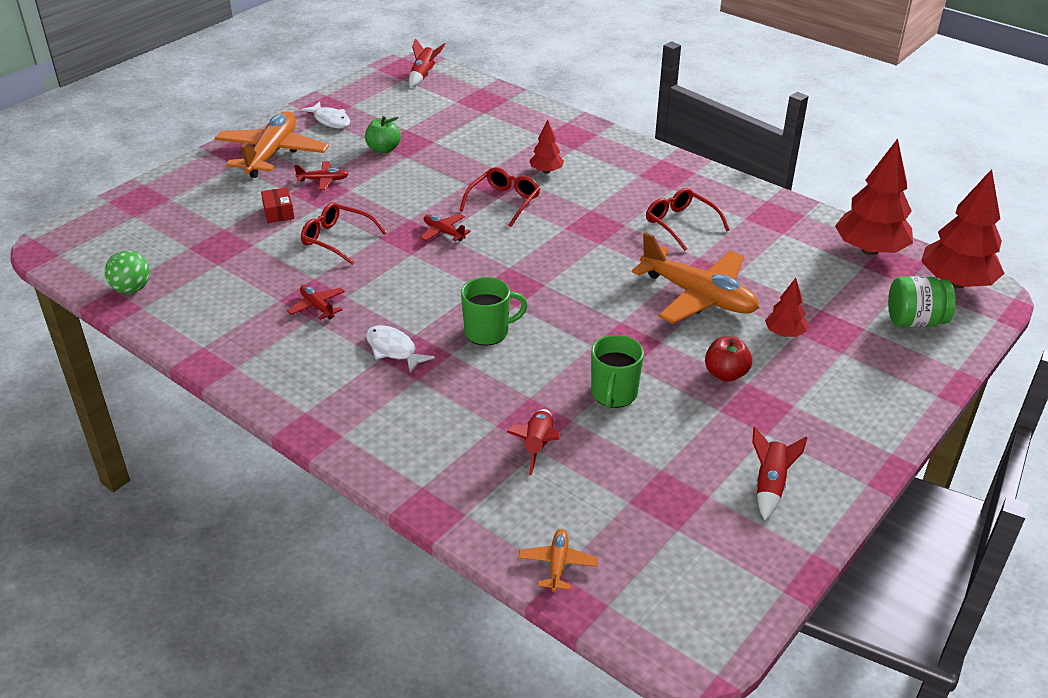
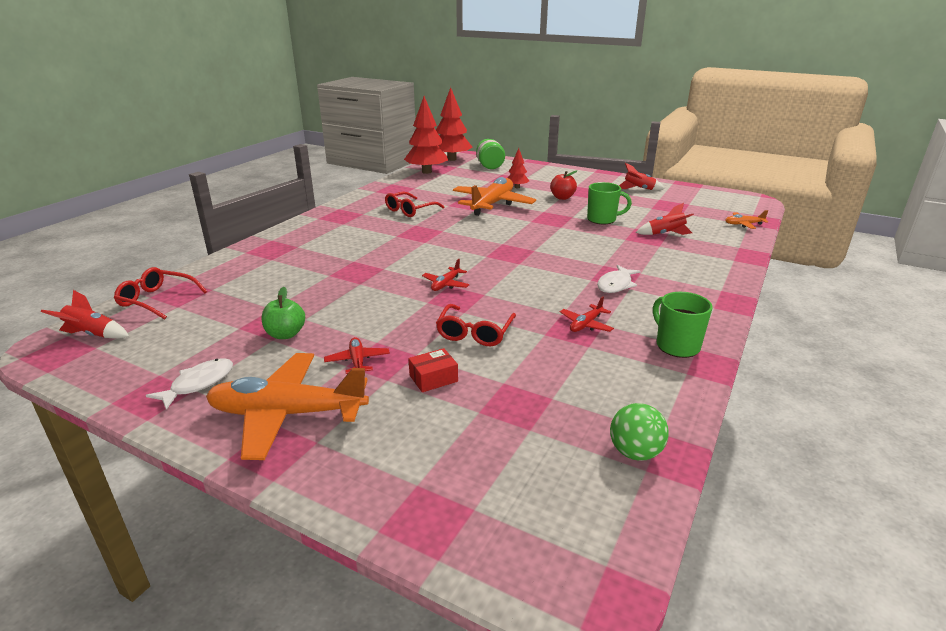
camera: 100 degrees left, 10 degrees down
red glasses [460,167,540,227] -> red glasses moved to [114,267,207,319]
green mug [461,277,528,346] -> green mug moved to [653,292,712,358]
red tree [529,120,564,173] -> none

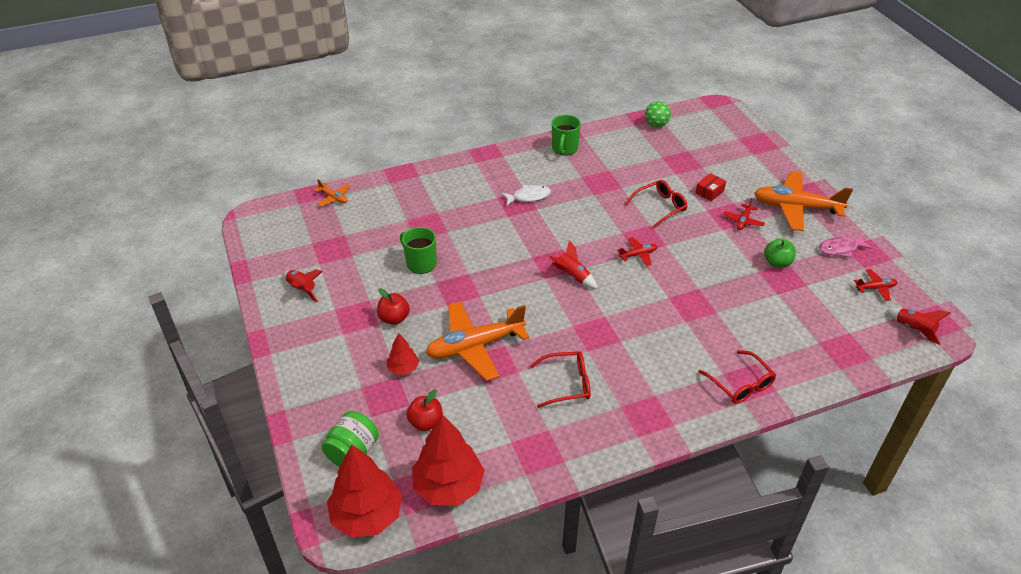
camera: 140 degrees left, 15 degrees up
red glasses [114,267,207,319] -> red glasses moved to [698,350,776,404]
white fish [146,358,233,410] -> pink fish [819,235,872,258]
orange plane [206,353,369,460] -> orange plane turned 150 degrees clockwise [754,171,853,231]
red box [408,348,458,392] -> red box turned 60 degrees counterclockwise [695,173,726,201]
red plane [560,296,614,332] -> red plane moved to [854,269,898,301]
red rocket [636,203,694,235] -> red rocket moved to [550,240,598,289]
none -> red apple [406,389,443,431]

